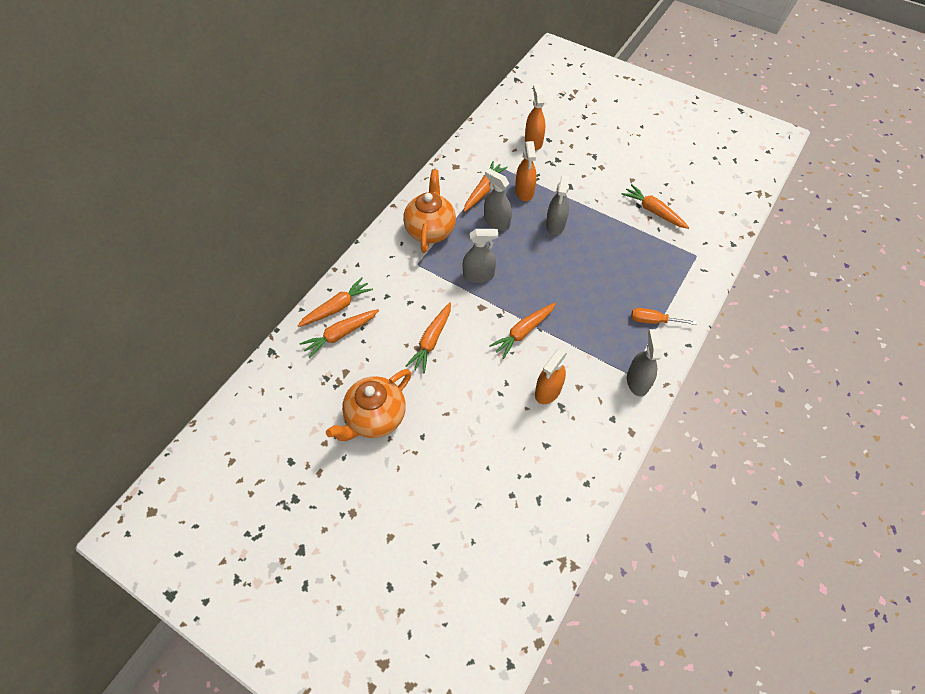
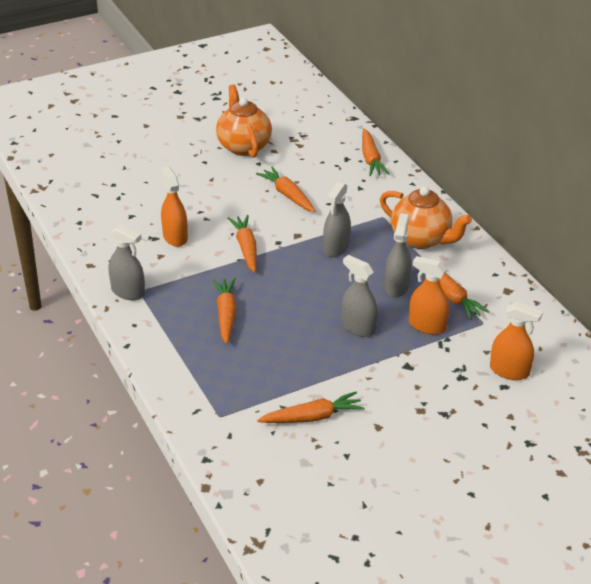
camera: 120 degrees right, 20 degrees down
orange carrot [299,309,379,358] -> orange carrot moved to [213,278,236,344]
grey spray bottle [484,168,512,231] -> grey spray bottle turned 60 degrees counterclockwise [384,213,411,297]
orange screwdriver [631,308,696,325] -> none

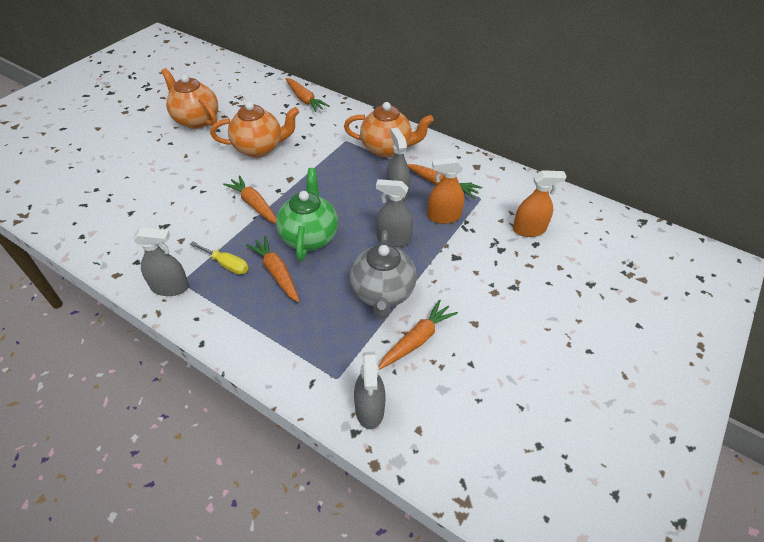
camera: 30 degrees left, 10 degrees up
orange spray bottle [161,166,188,247] -> none
orange carrot [256,167,316,212] -> orange teapot [210,102,299,157]
grey spray bottle [323,182,351,257] -> grey spray bottle moved to [354,352,386,429]
none -> yellow screwdriver [190,242,248,275]
none -> green teapot [276,168,338,261]
none -> grey teapot [350,230,417,318]

